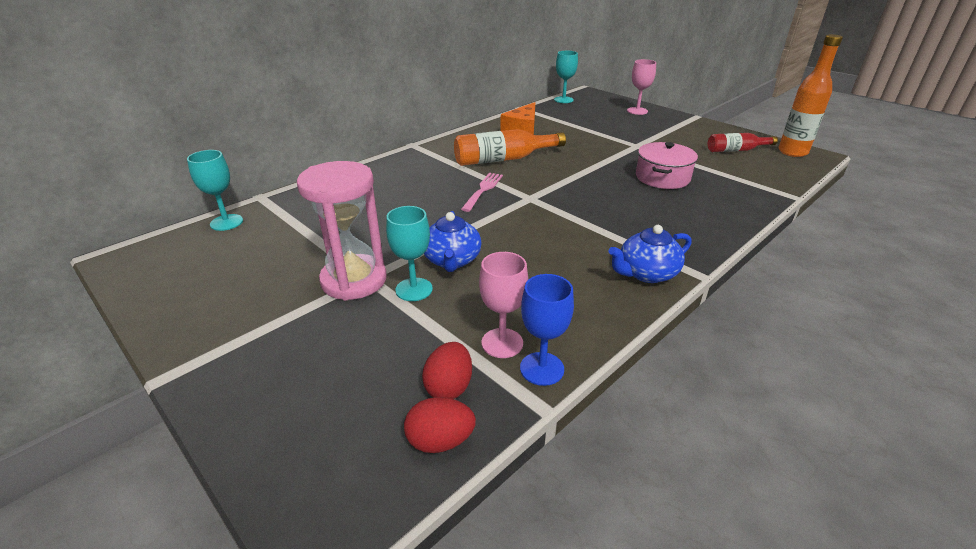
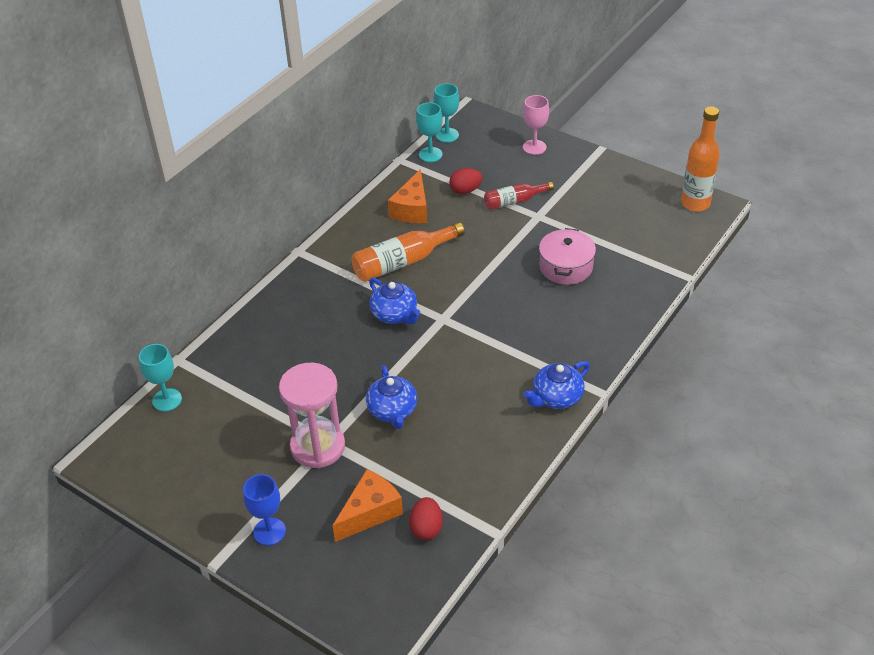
camera: 10 degrees left, 10 degrees up
turquoise goblet [386,206,433,301] -> turquoise goblet moved to [416,102,443,162]
red egg [404,397,476,453] -> red egg moved to [449,168,483,194]
pink fork [461,173,503,212] -> blue teapot [369,278,420,324]
pink goblet [479,252,528,358] -> none
blue goblet [520,274,574,386] -> blue goblet moved to [243,474,286,546]
red bottle [708,133,778,152] -> red bottle moved to [484,182,554,210]
none -> orange cheese [333,469,403,542]

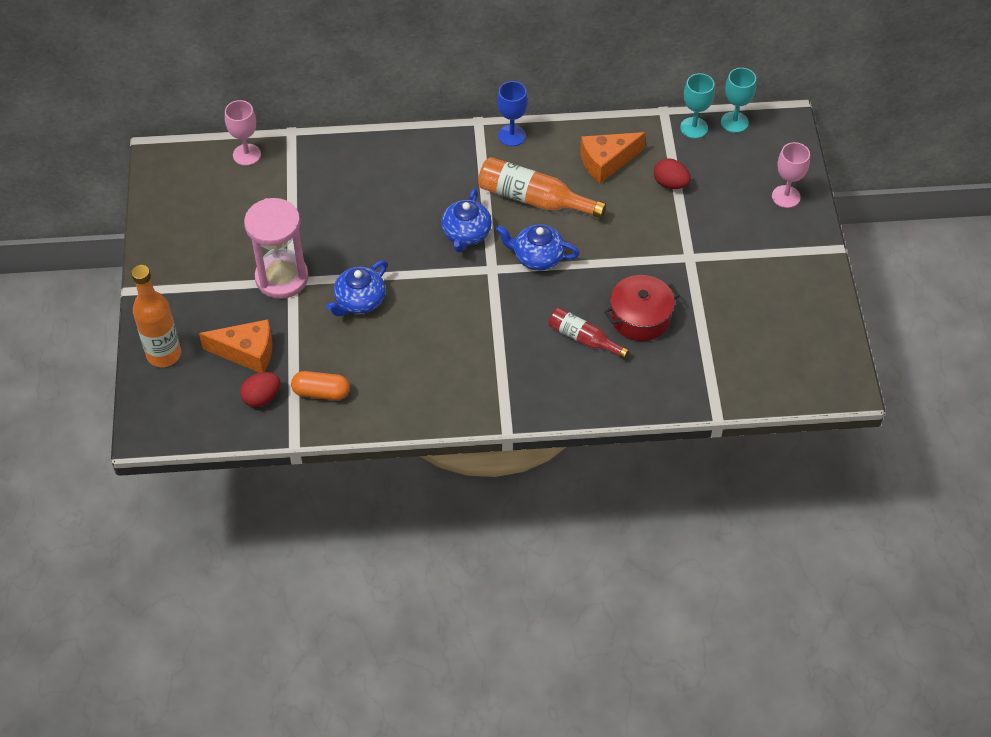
camera: 50 degrees right, 10 degrees up
turquoise goblet [139,344,182,411] -> pink goblet [225,100,261,166]
blue goblet [243,474,286,546] -> blue goblet moved to [497,81,528,146]
red bottle [484,182,554,210] -> red bottle moved to [548,307,629,359]
blue teapot [523,361,590,409] -> blue teapot moved to [496,224,579,271]
pink pot [539,228,596,285] -> red pot [604,275,680,341]
orange bottle [681,106,720,212] -> orange bottle moved to [131,265,181,367]
none -> orange capsule [291,371,350,400]

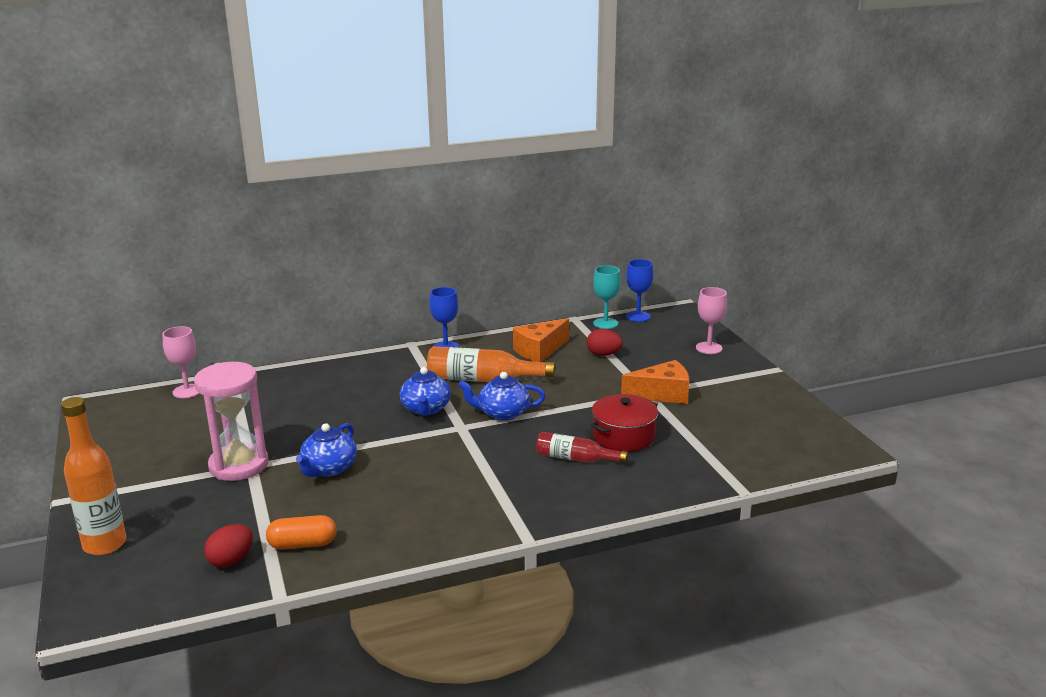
camera: 15 degrees left, 30 degrees down
orange cheese [199,319,272,373] -> orange cheese moved to [621,360,689,404]
turquoise goblet [721,68,756,133] -> blue goblet [626,259,654,322]

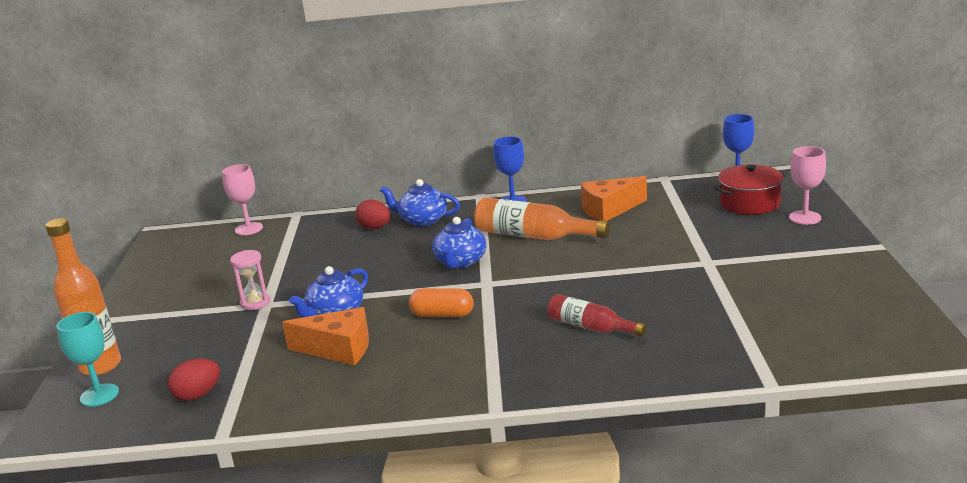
camera: 20 degrees right, 0 degrees up
pink hourglass [194,362,268,481] -> pink hourglass [230,250,270,310], size x0.51
orange capsule [266,515,337,550] -> orange capsule moved to [409,288,474,317]
blue teapot [458,372,546,421] -> blue teapot moved to [380,179,460,227]
red egg [586,329,623,356] -> red egg moved to [355,200,390,229]
red pot [591,394,658,452] -> red pot moved to [714,164,786,215]
turquoise goblet [593,265,621,329] -> turquoise goblet moved to [57,312,119,407]
orange cheese [621,360,689,404] -> orange cheese moved to [282,307,369,365]

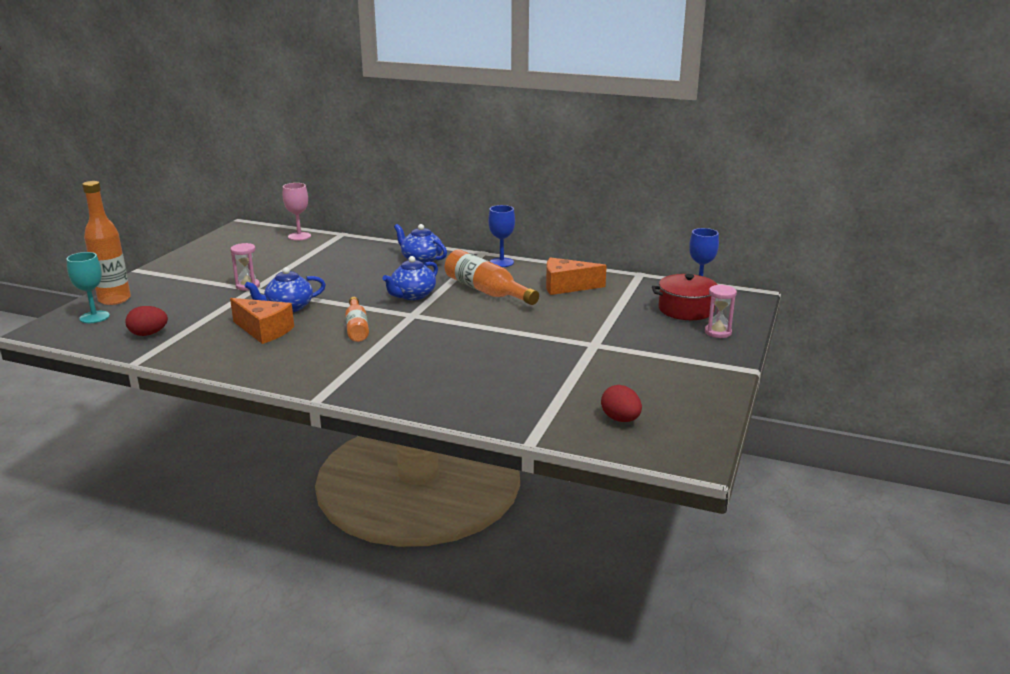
camera: 20 degrees right, 0 degrees up
red egg [355,200,390,229] -> red egg moved to [601,385,642,422]
orange capsule [409,288,474,317] -> orange bottle [345,297,369,342]
red bottle [548,294,647,337] -> none
pink goblet [789,146,826,225] -> pink hourglass [705,285,737,338]

